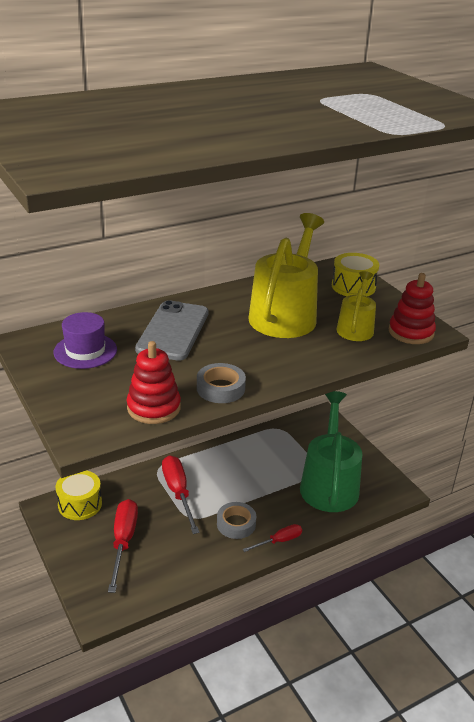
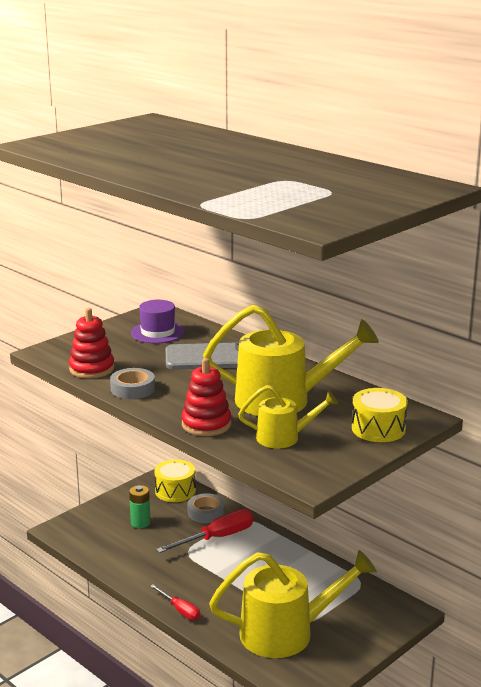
camera: 75 degrees right, 10 degrees down
red screwdriver [108,499,138,593] -> green battery [129,485,150,528]
grey tape [217,502,256,539] -> grey tape moved to [187,494,225,523]
green watering can [300,391,362,512] -> yellow watering can [209,550,377,658]
red stacking toy [389,273,436,344] -> red stacking toy moved to [181,358,231,436]

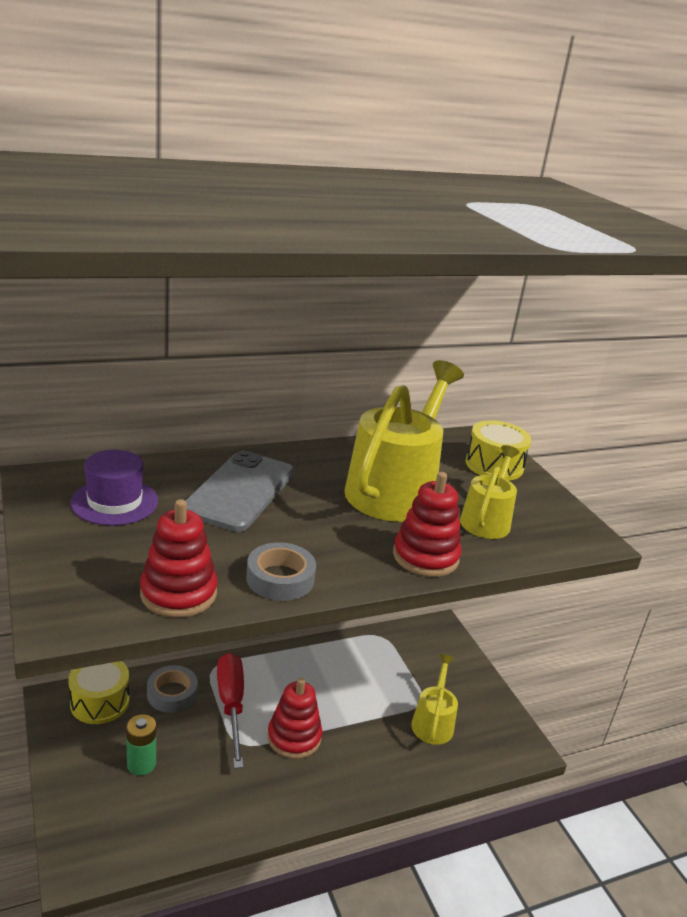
camera: 70 degrees left, 5 degrees up
red screwdriver [150,584,200,620] -> none
yellow watering can [209,550,377,658] -> yellow watering can [411,654,458,745], size x0.54
none -> red stacking toy [268,678,322,759]

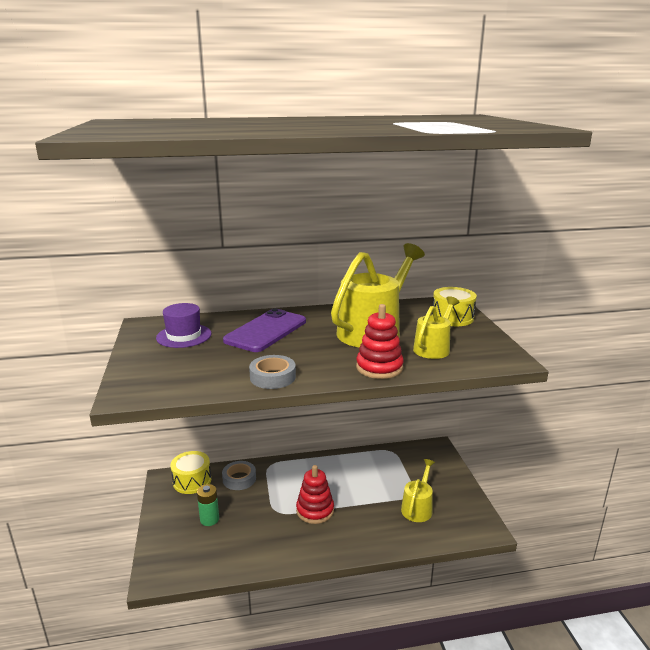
camera: 15 degrees right, 5 degrees down
red stacking toy [140,499,218,618] -> none
grey phone [185,451,294,532] -> purple phone [223,309,306,352]
red screwdriver [217,653,244,769] -> none

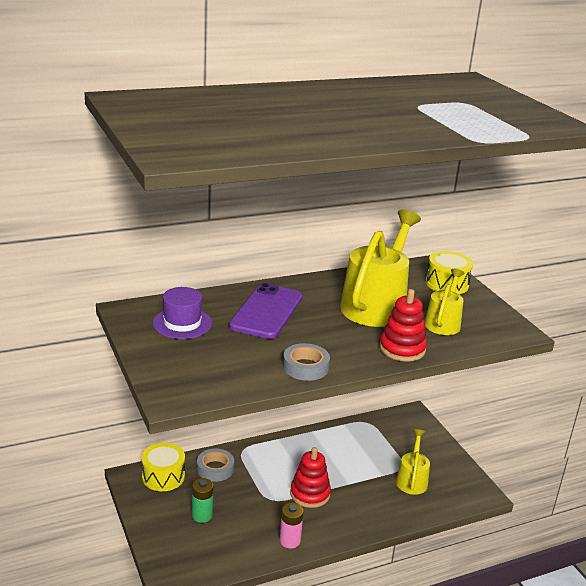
camera: 15 degrees left, 5 degrees up
none -> pink battery [280,503,304,549]

